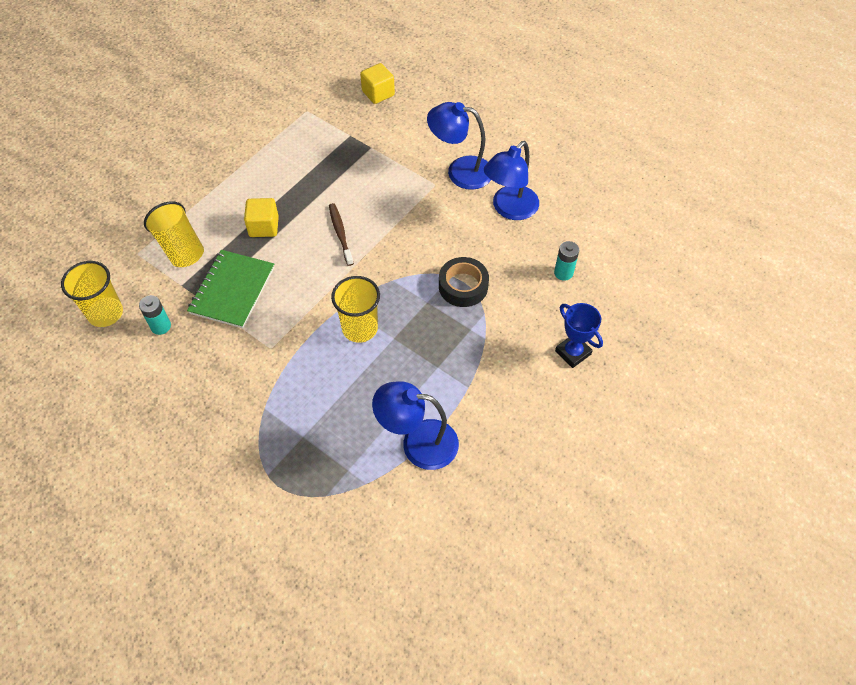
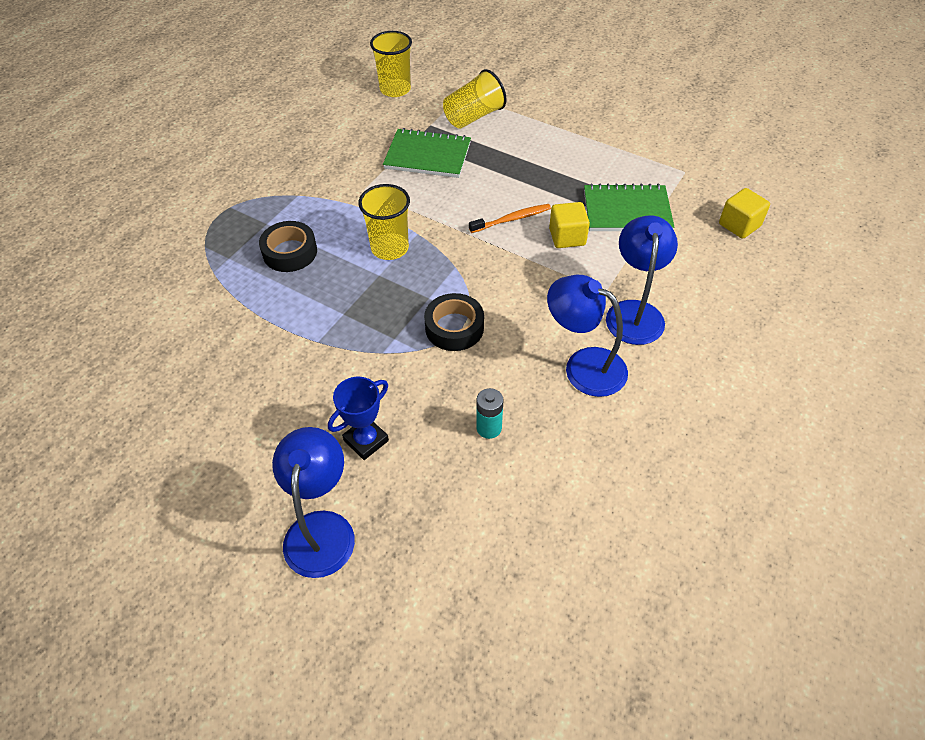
camera: 85 degrees right, 5 degrees down
turquoise battery [139,295,171,335] -> none
yellow cube [244,198,279,237] -> yellow cube moved to [549,202,590,248]
brown toothbrush [329,203,354,266] -> orange toothbrush [469,204,551,233]
blue lamp [372,381,459,470] -> blue lamp moved to [272,427,355,578]
none -> black tape [259,221,317,272]
none -> green notebook [584,184,674,231]

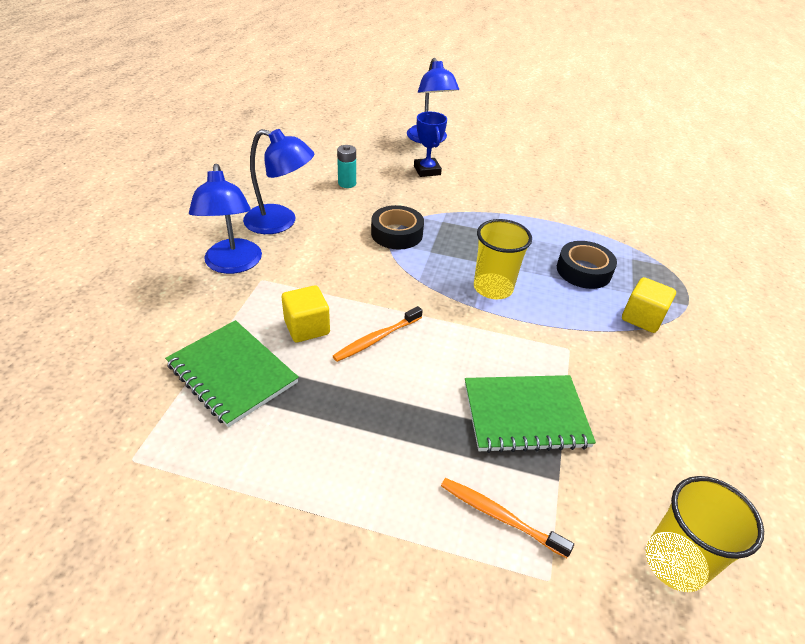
camera: 160 degrees right, 10 degrees down
blue trophy [328,377,389,460] -> blue trophy turned 45 degrees counterclockwise [414,112,447,177]
yellow cup [443,69,506,129] -> orange toothbrush [441,478,574,558]
green notebook [584,184,674,231] -> green notebook turned 60 degrees clockwise [165,320,299,427]
yellow cube [719,188,770,239] -> yellow cube moved to [622,277,676,333]

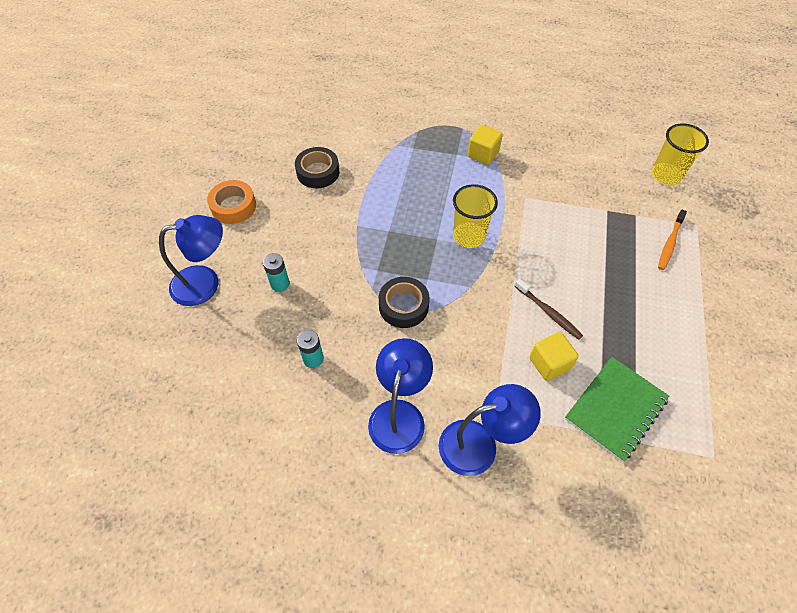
camera: 90 degrees left, 15 degrees up
orange toothbrush [333,306,423,362] -> brown toothbrush [515,279,583,340]
blue trophy [414,112,447,177] -> turquoise battery [263,253,290,292]
green notebook [465,375,596,453] -> none
black tape [557,241,617,289] -> black tape moved to [295,147,339,188]
none -> orange tape [207,180,256,224]

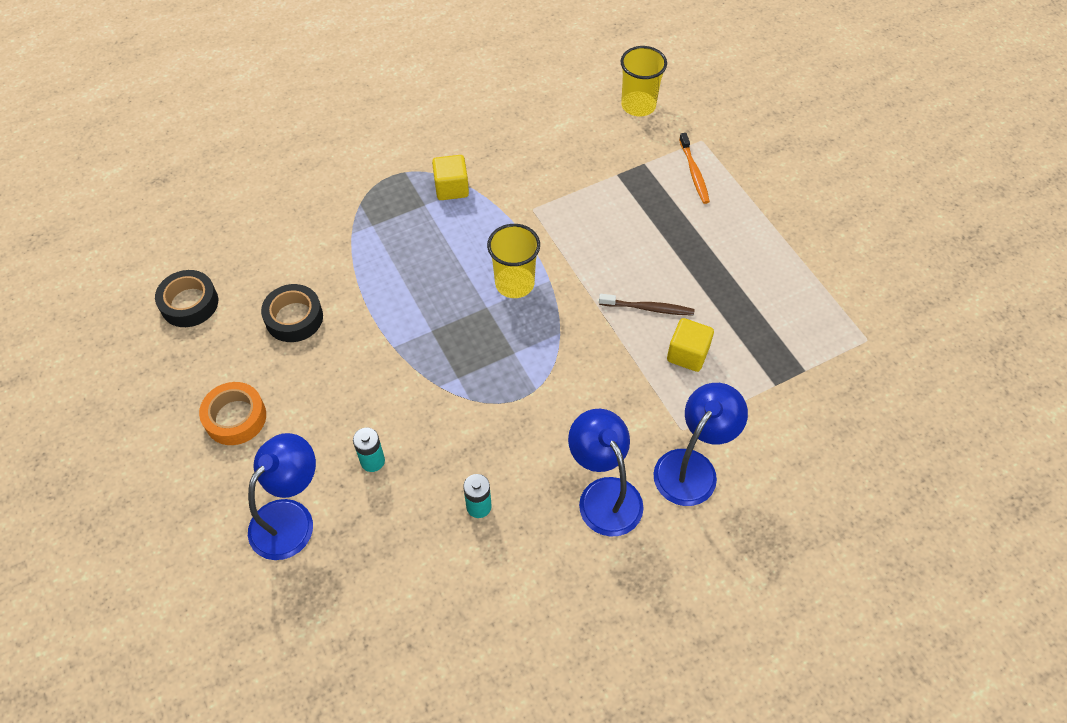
camera: 40 degrees left, 0 degrees up
black tape [379,277,430,328] -> black tape moved to [155,270,218,327]
green notebook [565,357,669,462] -> none

